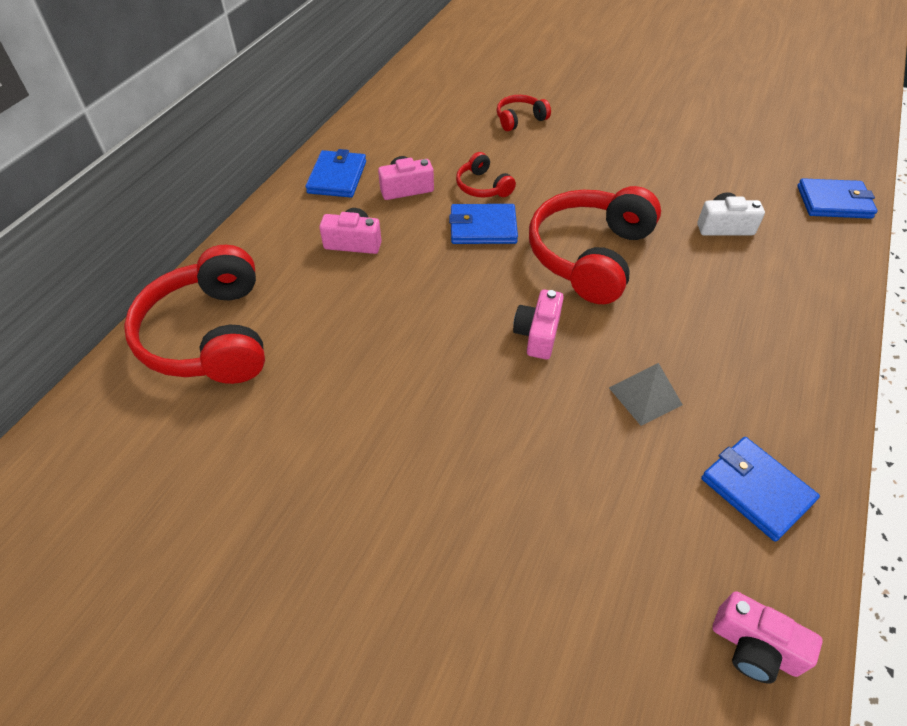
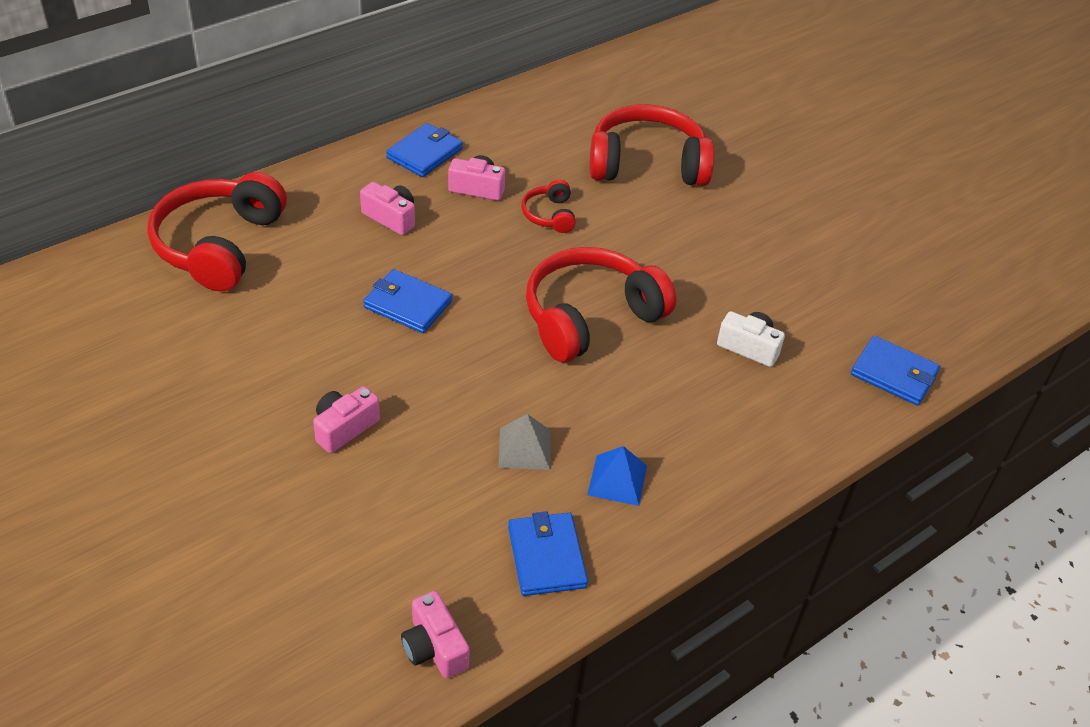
camera: 25 degrees right, 5 degrees down
blue wallet [449,204,518,244] -> blue wallet moved to [363,269,452,333]
red headphones [497,95,551,131] -> red headphones [590,104,714,186], size x2.13
pink camera [513,289,564,359] -> pink camera moved to [313,386,380,453]
none -> blue pyramid [587,446,647,506]

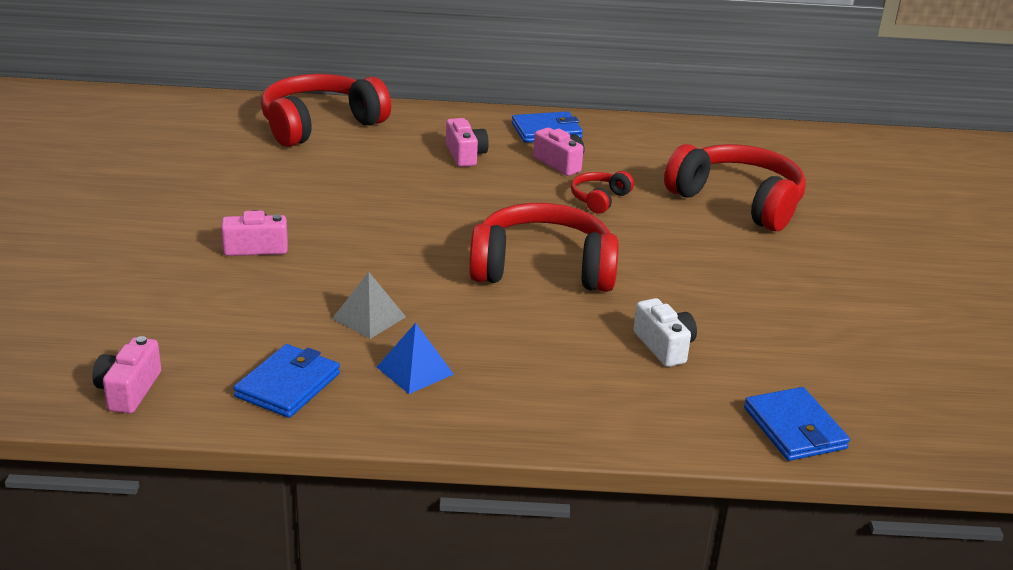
camera: 40 degrees right, 15 degrees down
blue wallet [363,269,452,333] -> none

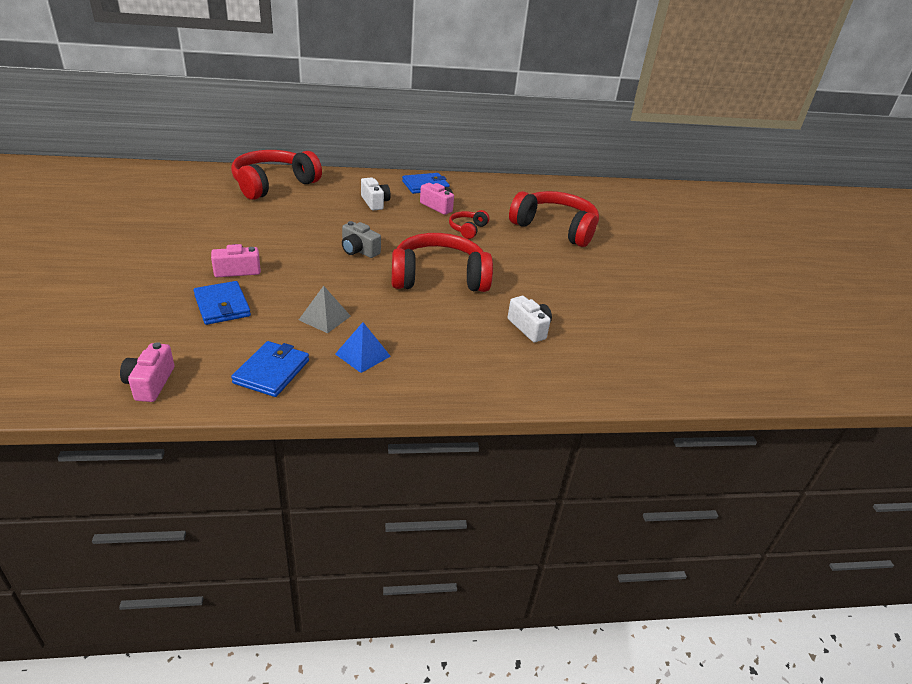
camera: 10 degrees left, 5 degrees up
pink camera [446,118,489,167] -> white camera [361,178,391,210]
blue wallet [744,387,850,461] -> blue wallet moved to [193,281,251,325]
none -> grey camera [342,221,381,258]

